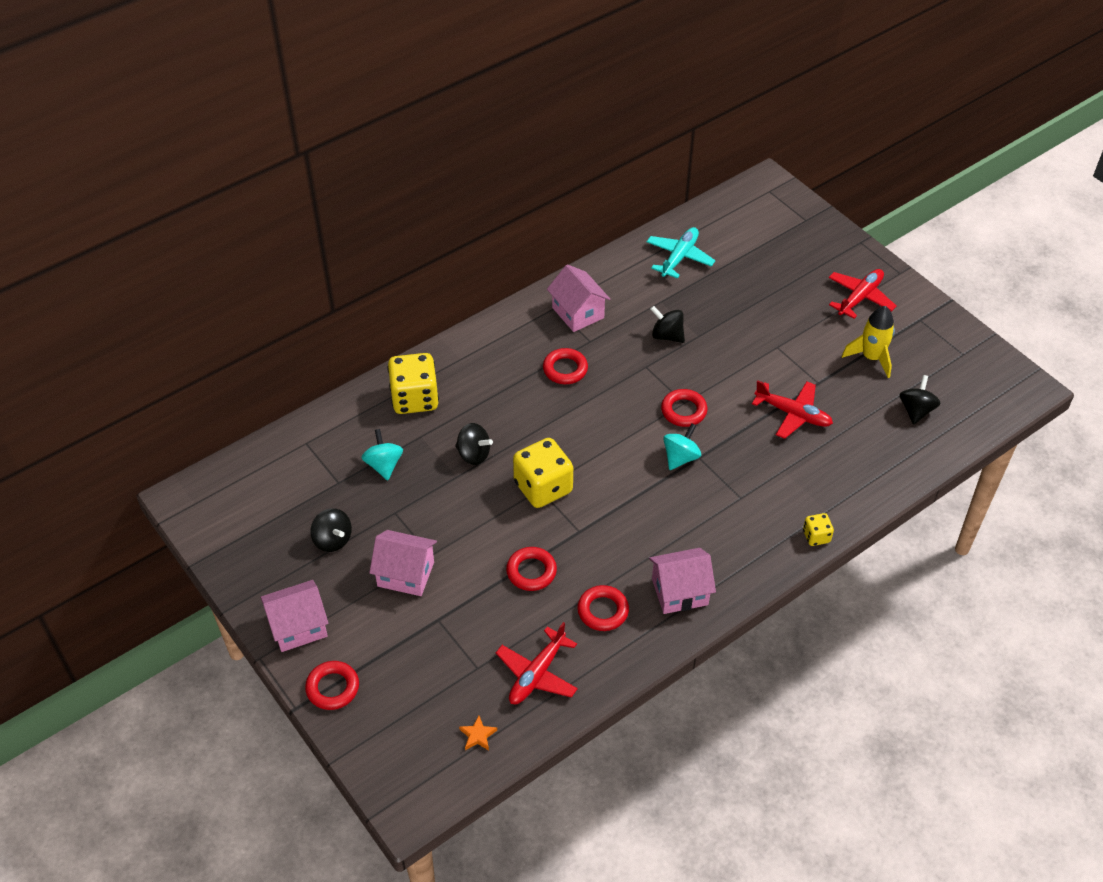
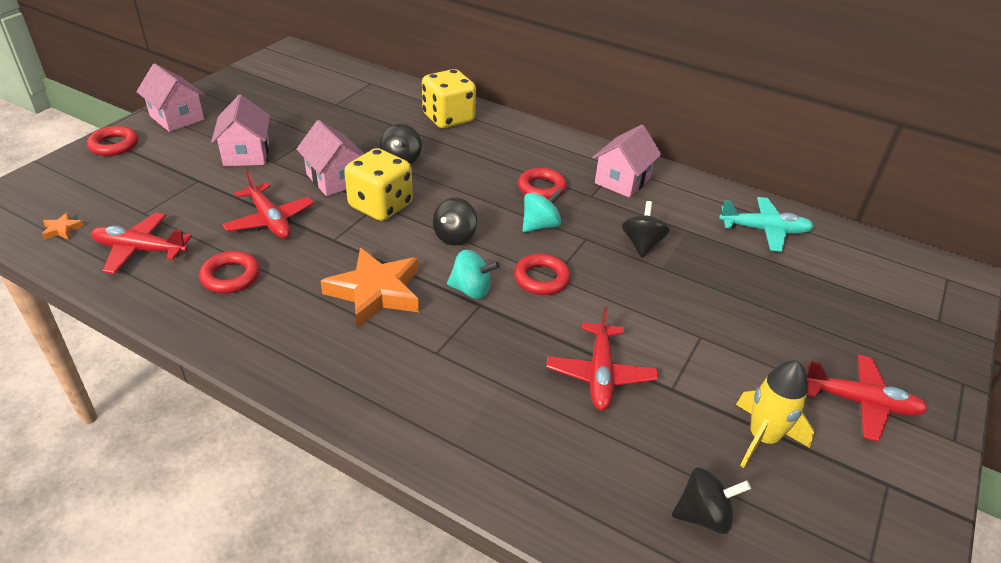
camera: 65 degrees right, 10 degrees down
black spinning top [310,508,352,552] -> black spinning top moved to [433,198,477,245]
turquoise spinning top [361,429,403,480] -> turquoise spinning top moved to [523,188,563,232]
red ring [506,547,557,591] -> red plane [222,170,314,238]
pink house [649,548,716,614] -> pink house moved to [296,120,364,196]
yellow dice [803,513,834,546] -> none
none -> orange star [320,248,419,328]

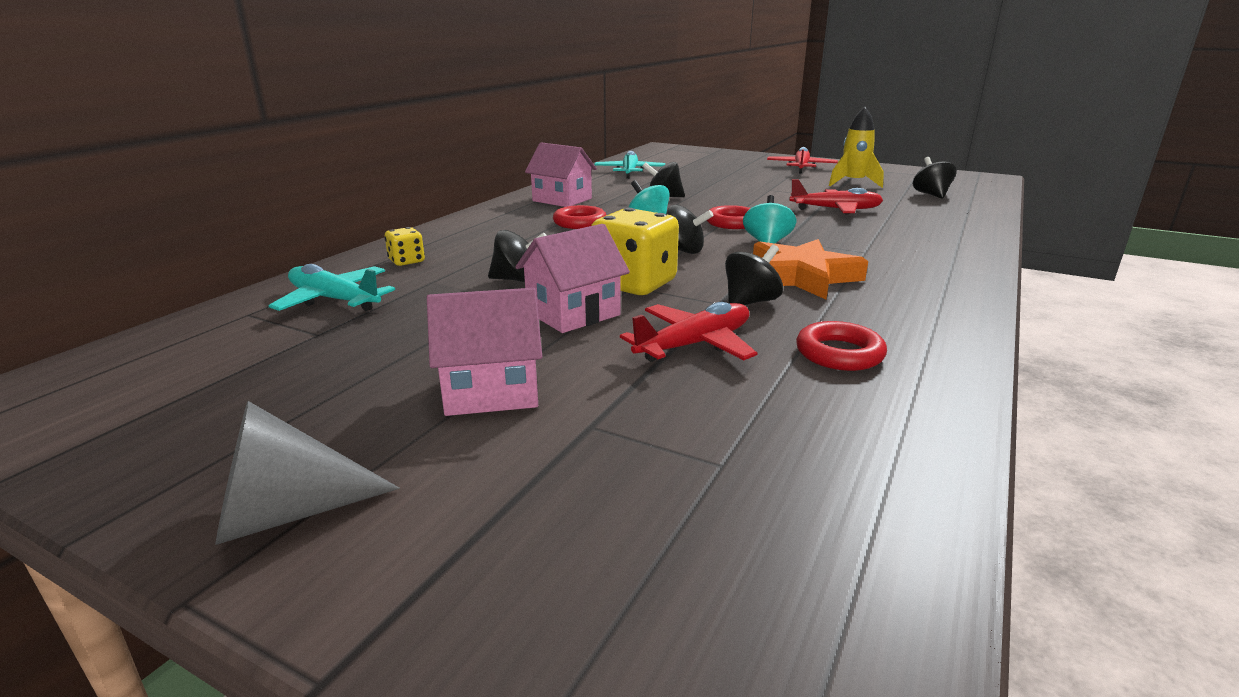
camera: 90 degrees left, 15 degrees down
orange star [41,212,84,240] -> none
red ring [87,126,139,156] -> none
red plane [91,212,192,274] -> none
pink house [136,63,205,132] -> grey cone [215,401,400,545]
yellow dice [422,69,476,128] -> yellow dice [385,227,425,266], size x0.49
none -> turquoise plane [268,264,395,311]
none -> black spinning top [725,245,783,305]

